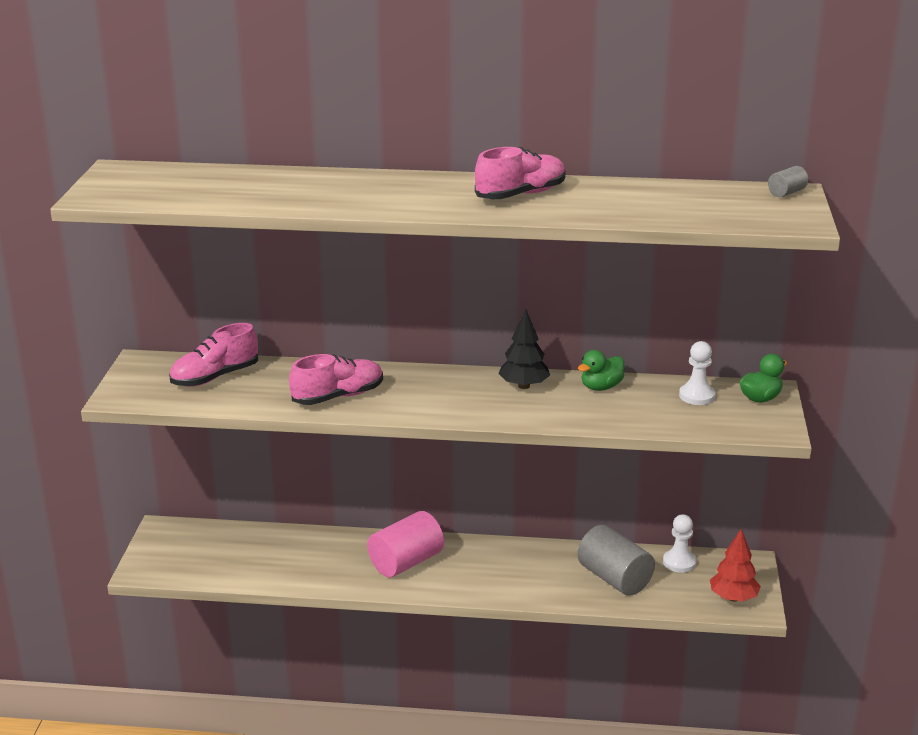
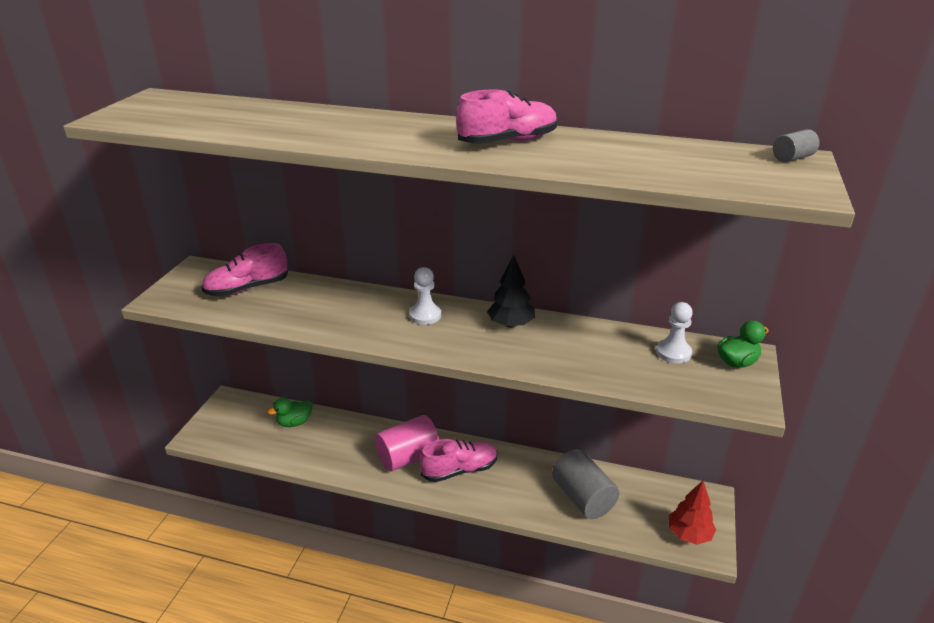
camera: 10 degrees right, 5 degrees up
pink shoe [289,354,383,405] -> pink shoe moved to [420,439,497,482]
green duck [578,350,624,391] -> green duck moved to [267,397,312,427]
white pawn [663,514,697,573] -> white pawn moved to [409,267,441,325]

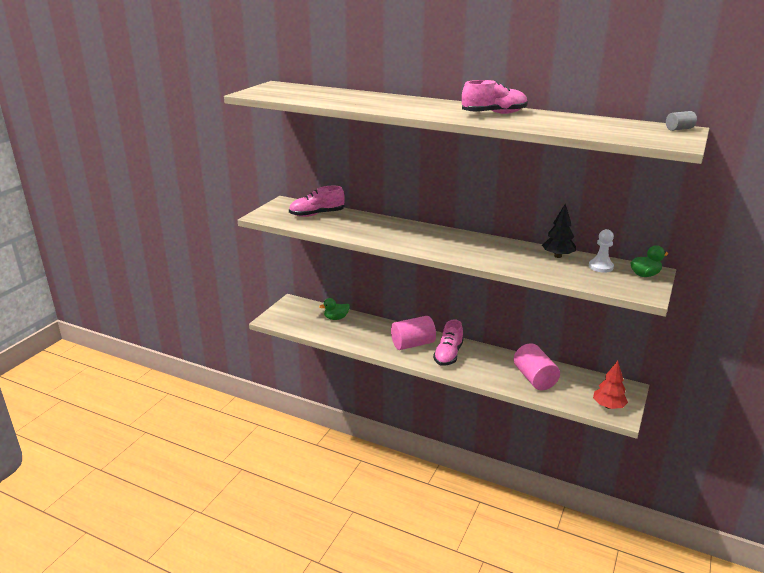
camera: 10 degrees right, 5 degrees down
white pawn [409,267,441,325] -> none
pink shoe [420,439,497,482] -> pink shoe turned 120 degrees clockwise [433,319,464,366]
black tree [487,255,535,328] -> black tree moved to [542,204,576,258]
grey cylinder [552,449,620,519] -> pink cylinder [513,343,560,390]

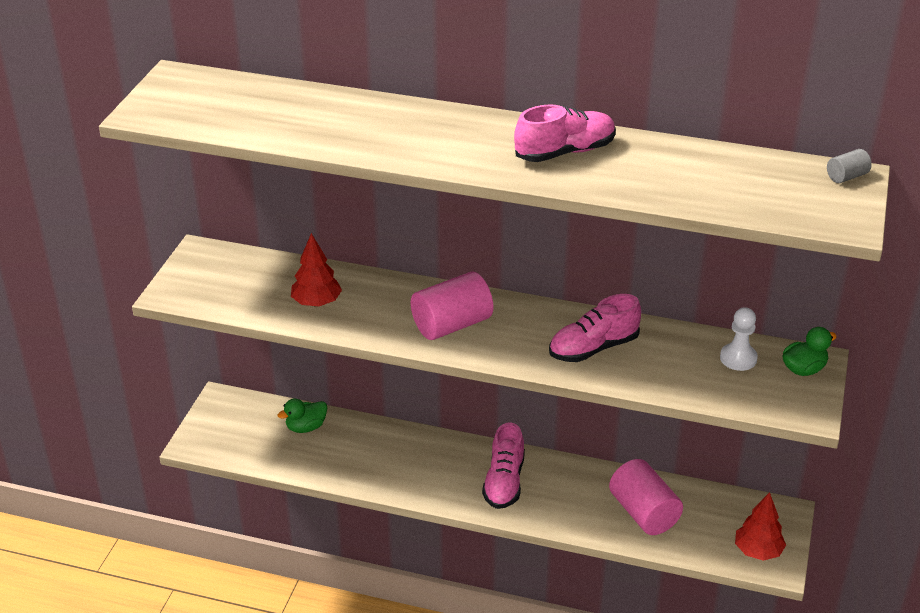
camera: 10 degrees left, 10 degrees up
pink shoe [289,186,345,217] -> pink shoe moved to [549,294,641,362]
pink cylinder [391,316,436,350] -> pink cylinder moved to [411,272,493,340]
black tree [542,204,576,258] -> none
none -> red tree [291,233,342,307]

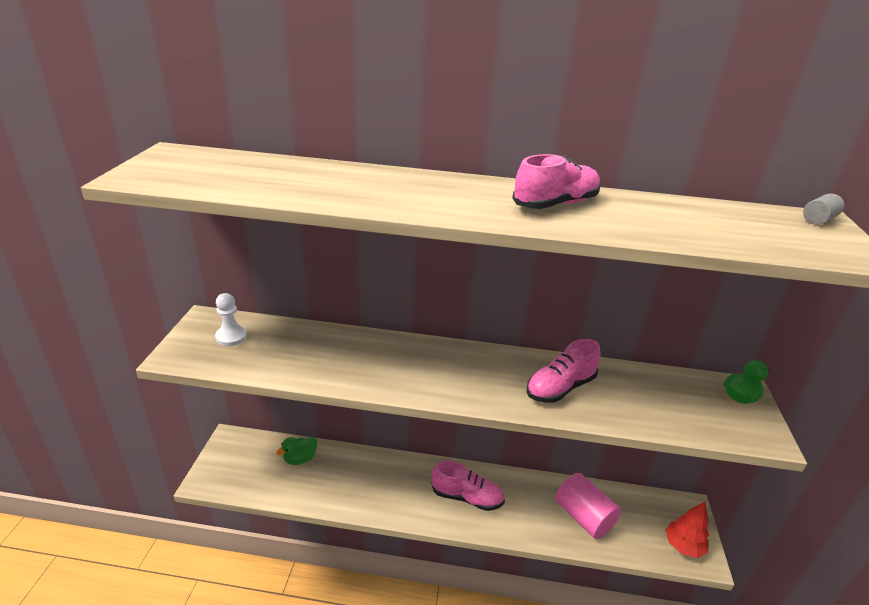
camera: 10 degrees left, 5 degrees down
red tree [291,233,342,307] -> none
pink cylinder [411,272,493,340] -> none
pink shoe [482,422,525,509] -> pink shoe turned 75 degrees counterclockwise [431,460,505,511]
white pawn [720,307,758,371] -> white pawn moved to [215,293,247,346]

